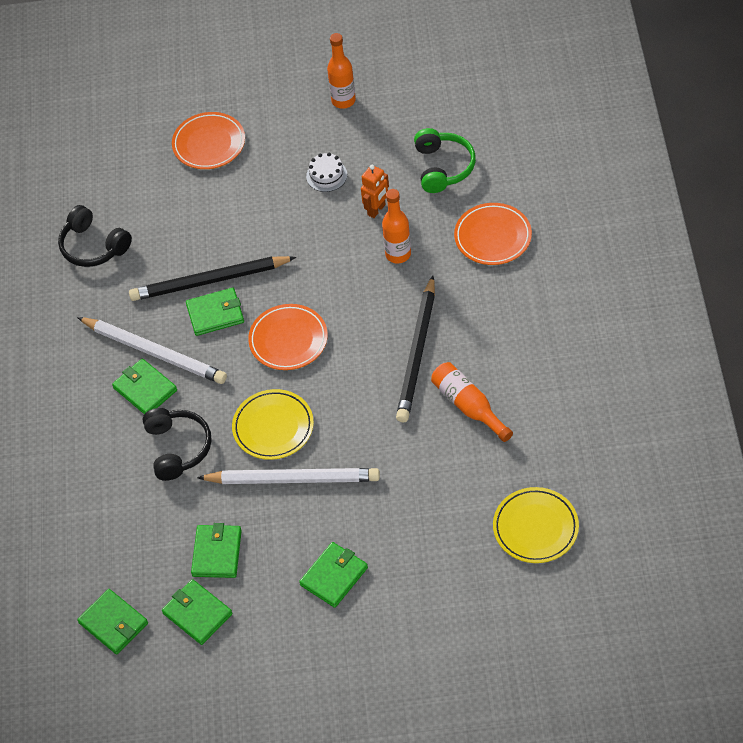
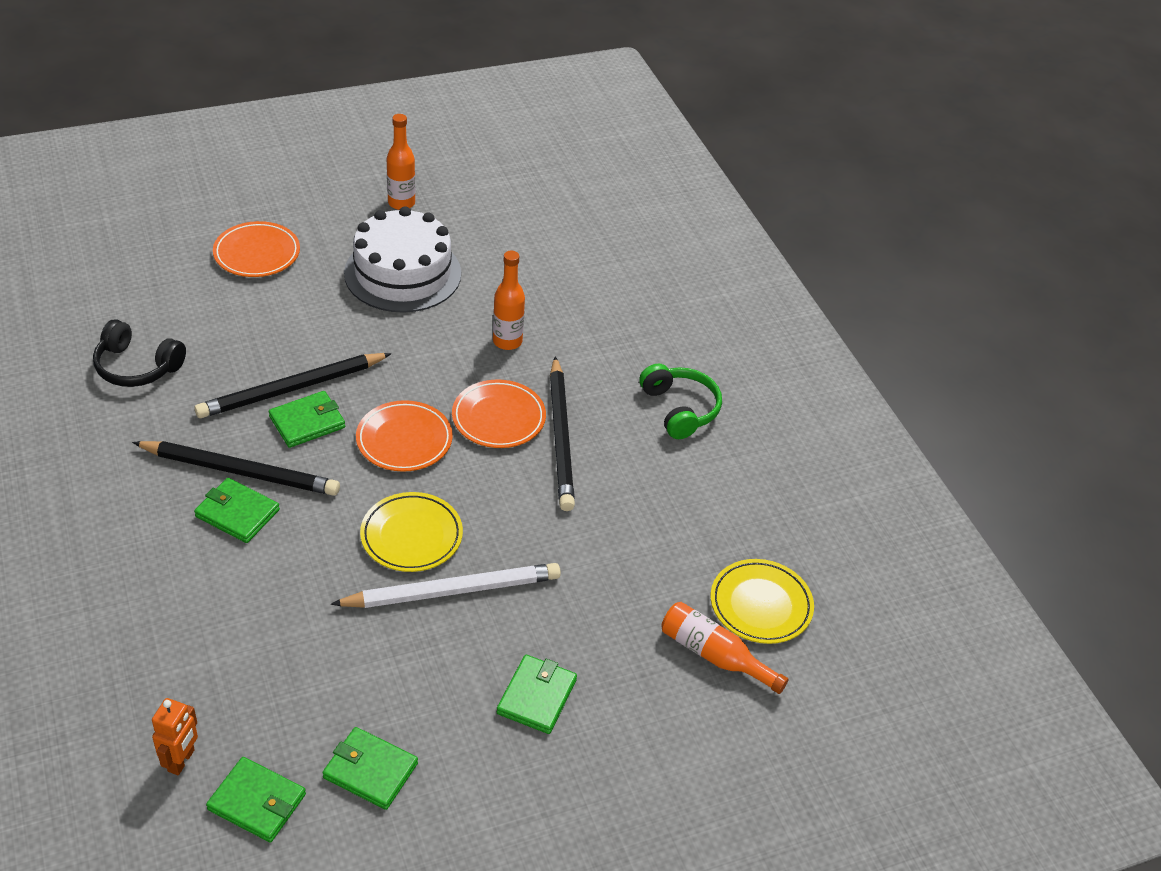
camera: 25 degrees left, 10 degrees down
white pencil [77,317,227,384] -> black pencil [132,441,340,496]
black headphones [143,408,212,481] -> none
green wallet [191,523,242,578] -> none
white cake [306,153,347,192] -> white cake [344,206,461,313], size x2.48
orange robot [361,165,389,218] -> orange robot moved to [152,698,198,775]
green headphones [414,128,476,193] -> green headphones moved to [639,363,722,439]
orange bottle [431,362,513,442] -> orange bottle moved to [661,602,789,694]
orange plate [454,203,532,265] -> orange plate moved to [452,379,546,448]

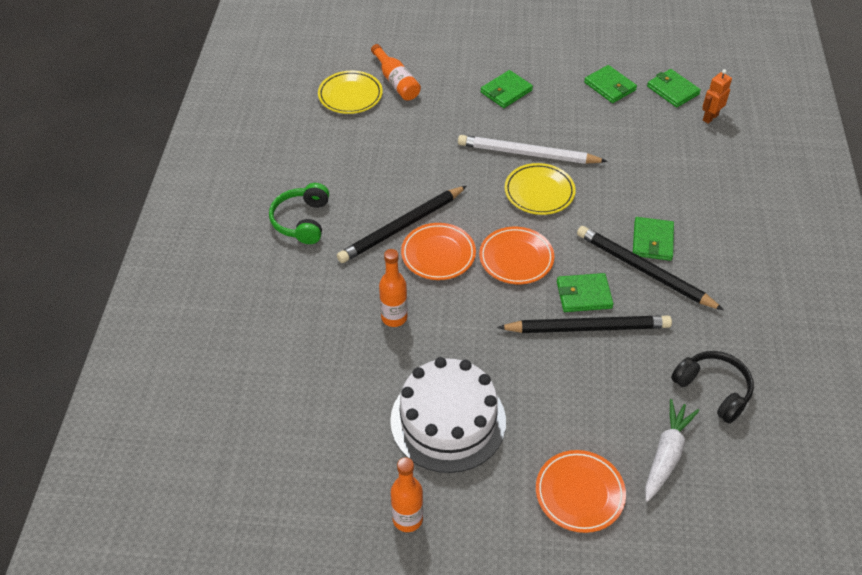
camera: 150 degrees left, 5 degrees up
green wallet [194,478,280,543] -> green wallet turned 45 degrees clockwise [633,217,674,261]
black pencil [550,356,575,511] -> black pencil turned 150 degrees counterclockwise [337,186,467,263]
none -> white carrot [645,399,699,502]

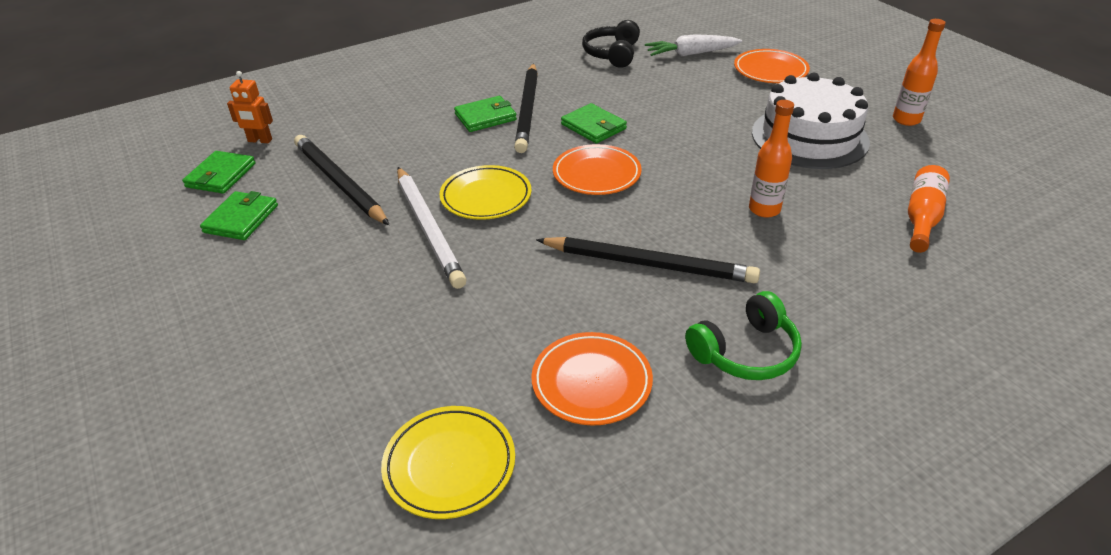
camera: 125 degrees left, 10 degrees down
orange bottle [371,44,421,101] -> orange bottle moved to [908,165,950,253]
orange plate [401,223,476,280] -> orange plate moved to [532,332,653,426]
green wallet [481,70,533,108] -> none
black pencil [497,315,672,333] -> black pencil moved to [294,135,389,225]

